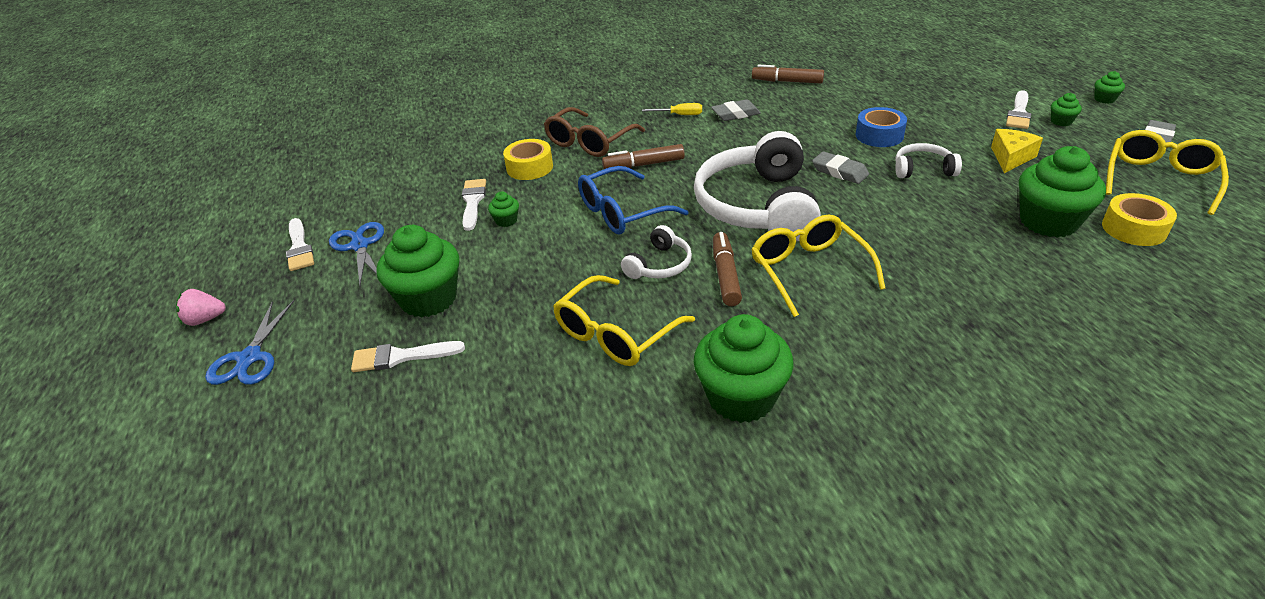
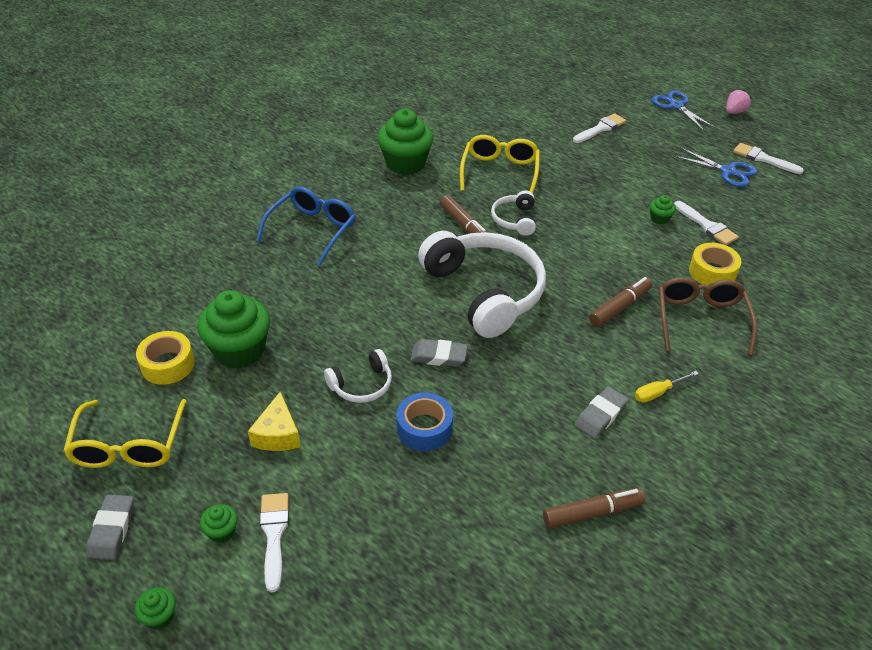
camera: 145 degrees right, 5 degrees up
green cupcake [377,225,459,318] -> none
blue glasses [578,166,689,235] -> blue glasses moved to [256,186,356,266]
yellow glasses [751,214,886,317] -> none

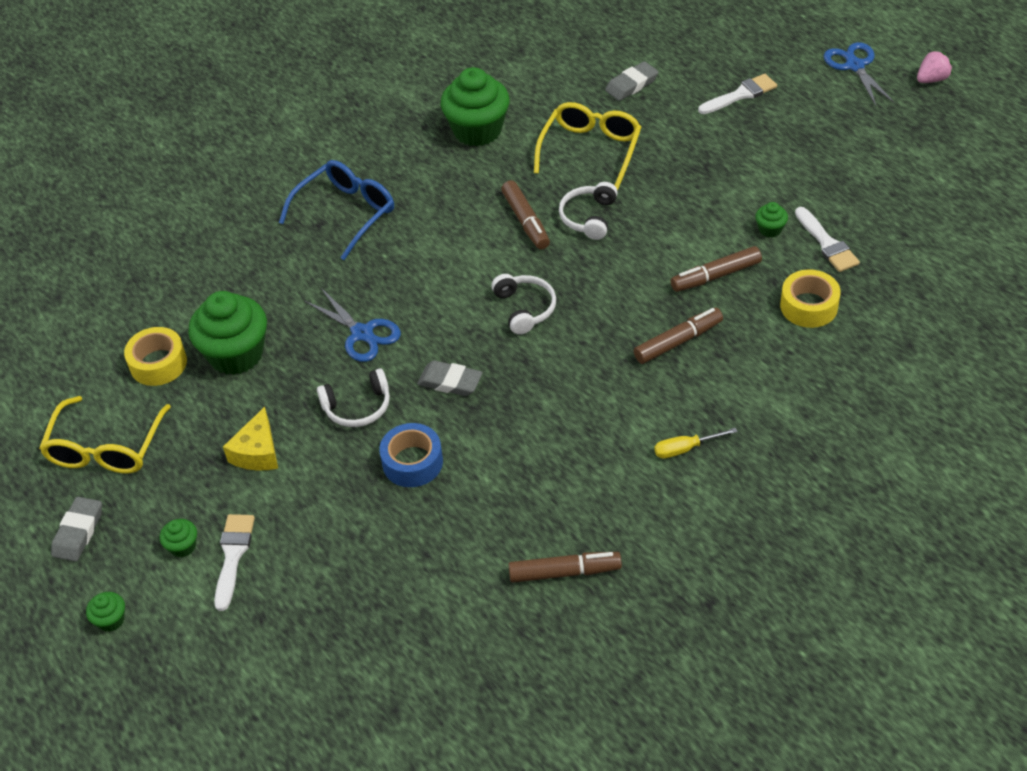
camera: 15 degrees right, 5 degrees up
white headphones [418,231,546,338] -> white headphones [491,274,556,335], size x0.46
grey eraser [575,387,629,439] -> grey eraser moved to [605,61,659,101]
brown glasses [659,277,757,356] -> none
blue scissors [674,148,757,187] -> blue scissors moved to [304,288,401,362]
white brush [733,143,804,174] -> none
none -> brown marker [670,246,762,292]

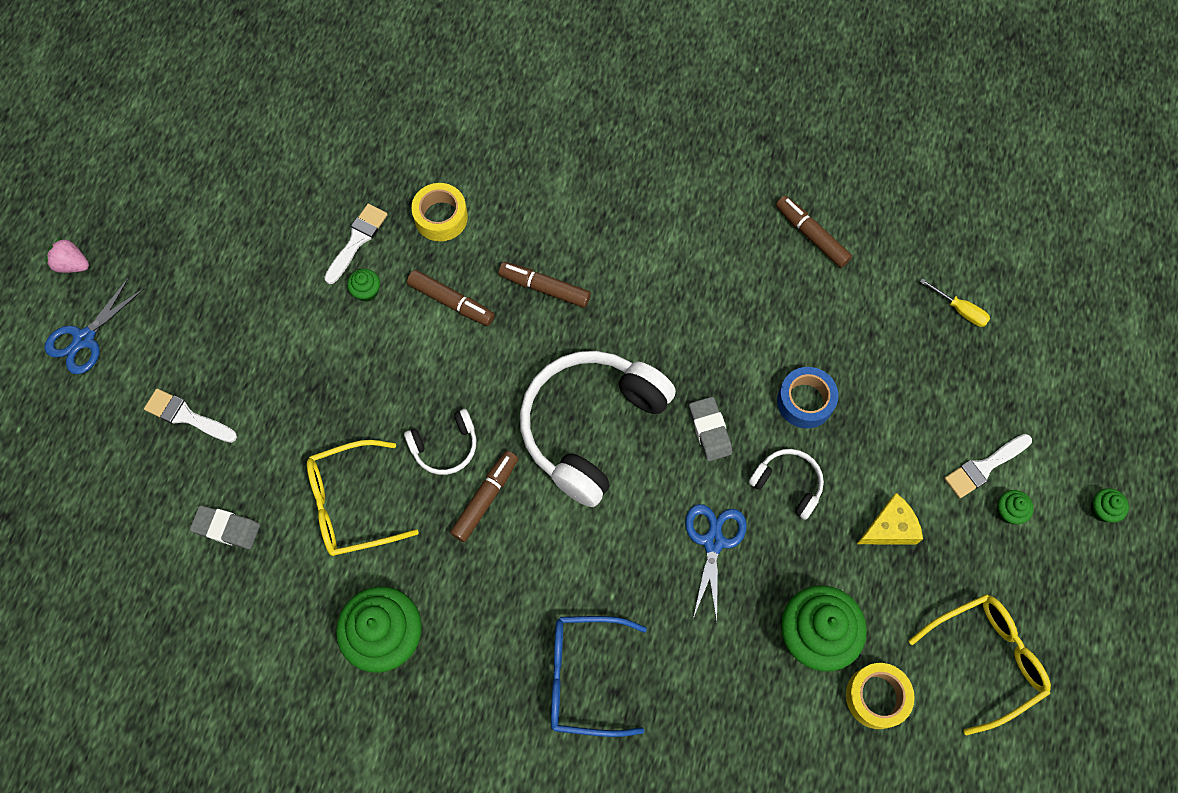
camera: 130 degrees left, 20 degrees up
grey eraser [51,497,102,562] -> none
white headphones [491,274,556,335] -> white headphones [520,351,676,507], size x2.17
yellow screwdriver [654,428,738,459] -> yellow screwdriver moved to [920,278,990,327]

